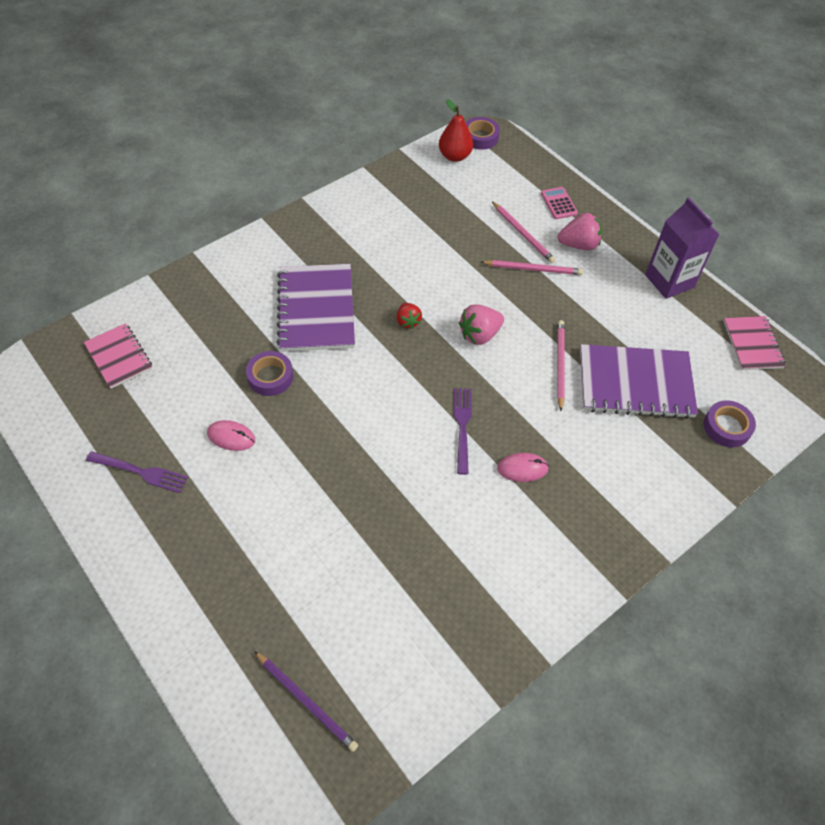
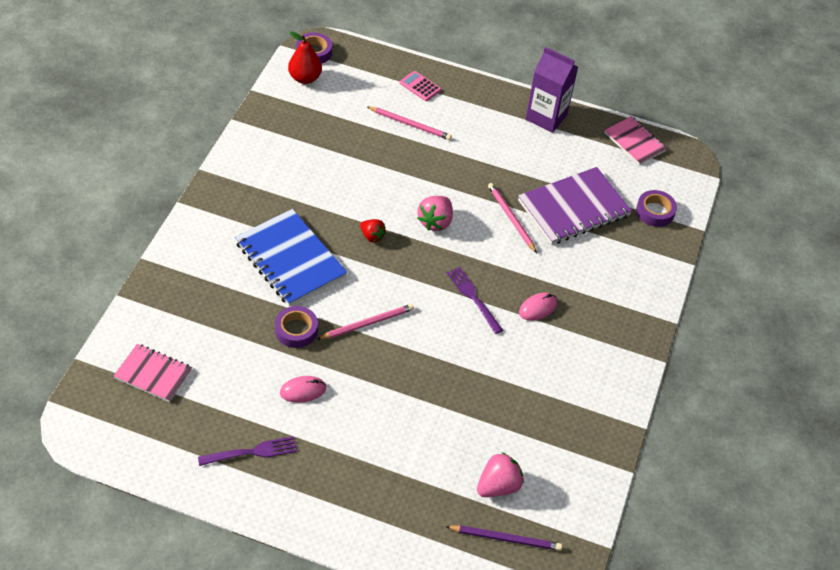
camera: 35 degrees left, 5 degrees down
purple notebook [276,264,355,352] -> blue notebook [235,209,347,306]
pink pencil [481,260,583,275] -> pink pencil moved to [317,304,414,340]
pink strawberry [558,213,602,251] -> pink strawberry moved to [477,452,524,497]

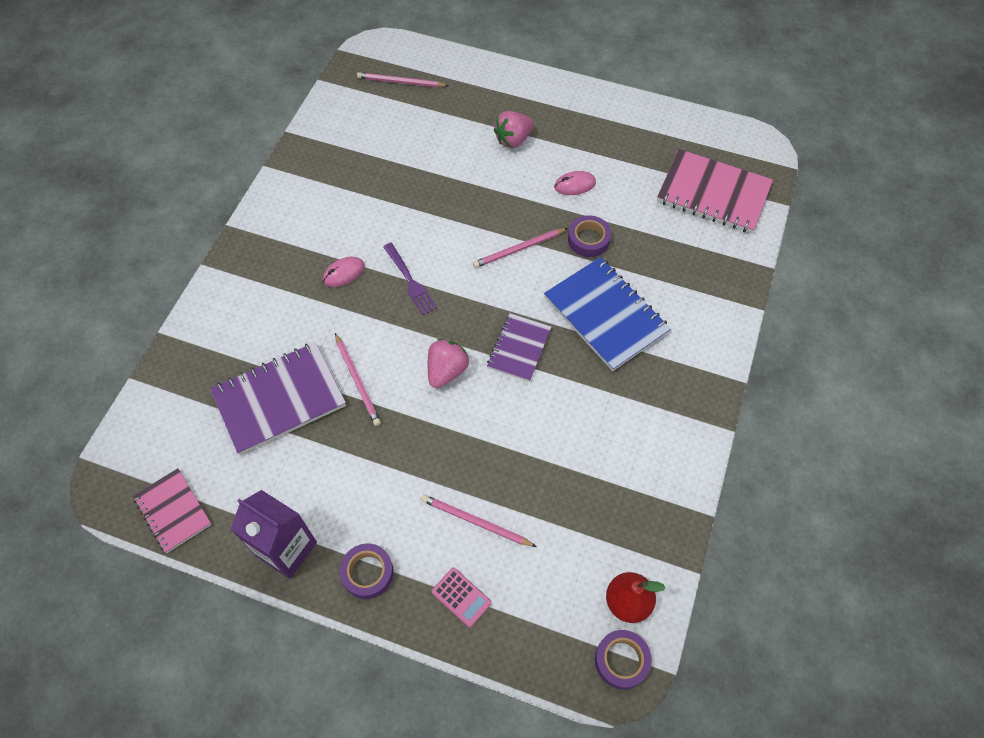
camera: 175 degrees left, 10 degrees up
pink notebook [114,344,192,402] -> pink notebook [657,149,773,233], size x1.68
purple fork [198,436,297,466] -> none
red strawberry [360,219,386,242] -> purple notebook [487,313,551,382]
purple pencil [445,525,562,551] -> pink pencil [357,72,449,87]
pink strawberry [477,452,524,497] -> pink strawberry moved to [494,111,534,148]
purple tape [636,190,677,227] -> purple tape moved to [340,544,394,599]

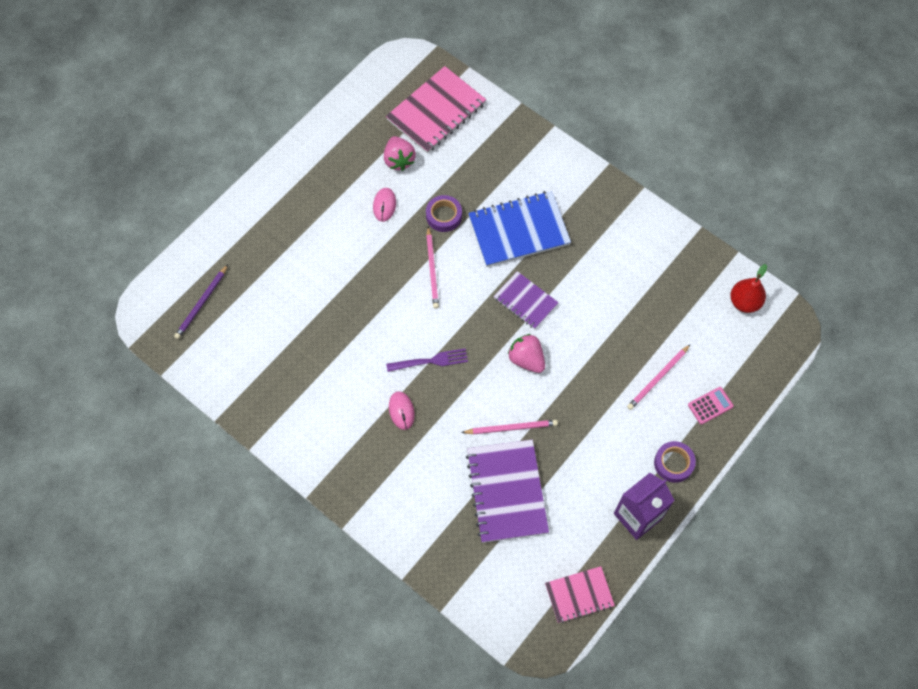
camera: 70 degrees left, 5 degrees up
pink pencil [357,72,449,87] -> purple pencil [174,265,228,339]
pink strawberry [494,111,534,148] -> pink strawberry moved to [384,136,416,171]
purple tape [595,630,652,689] -> none

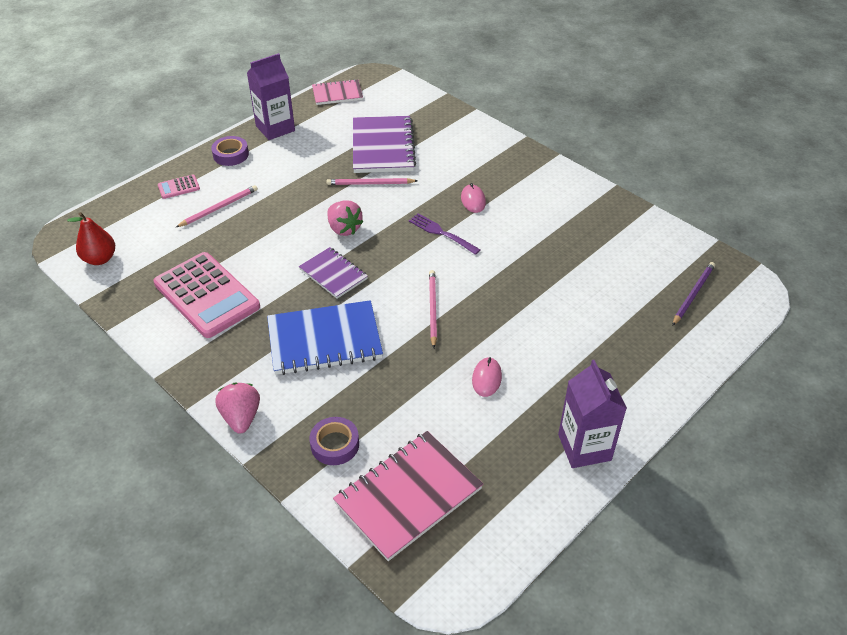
camera: 175 degrees left, 20 degrees down
pink strawberry [384,136,416,171] -> pink strawberry moved to [215,383,260,434]
purple fork [386,348,468,372] -> purple fork turned 45 degrees clockwise [409,213,481,255]
purple tape [426,195,462,232] -> purple tape moved to [309,417,359,465]
none -> pink calculator [153,252,260,338]
none -> purple carton [558,360,627,468]

